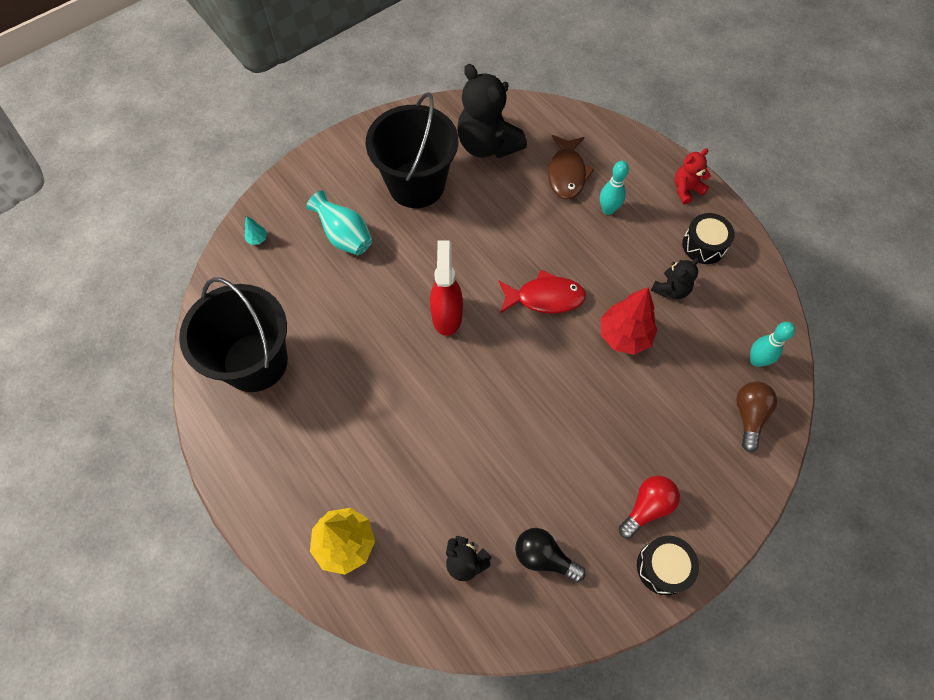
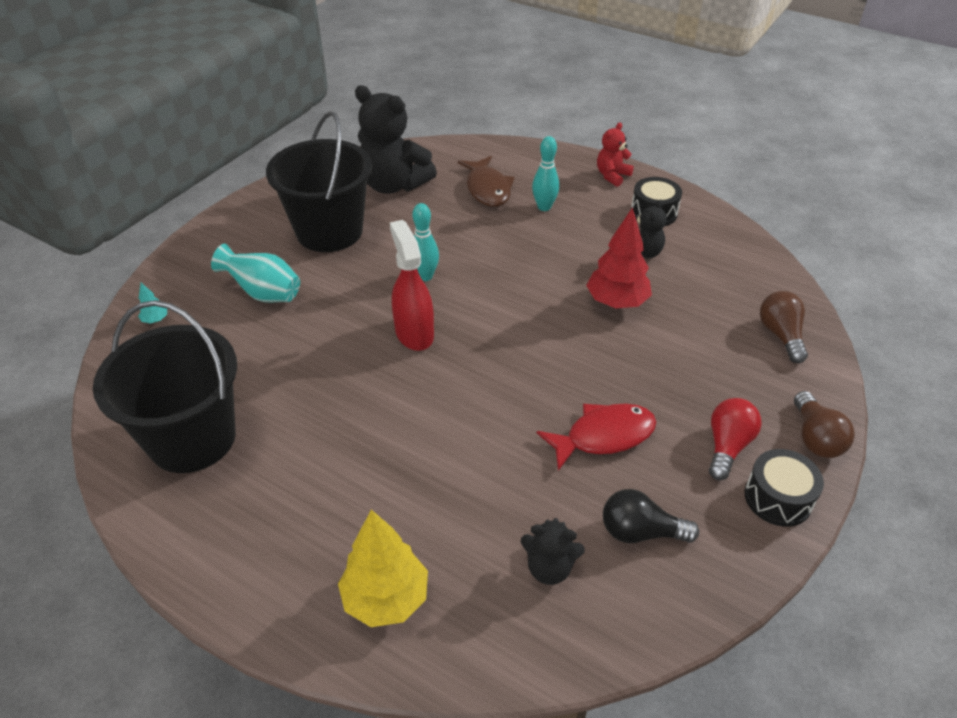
camera: 20 degrees left, 20 degrees down
red fish [499,270,586,314] -> red fish moved to [537,404,656,471]
turquoise bowling pin [750,322,795,367] -> turquoise bowling pin moved to [412,203,439,281]
none -> brown light bulb [794,391,855,458]

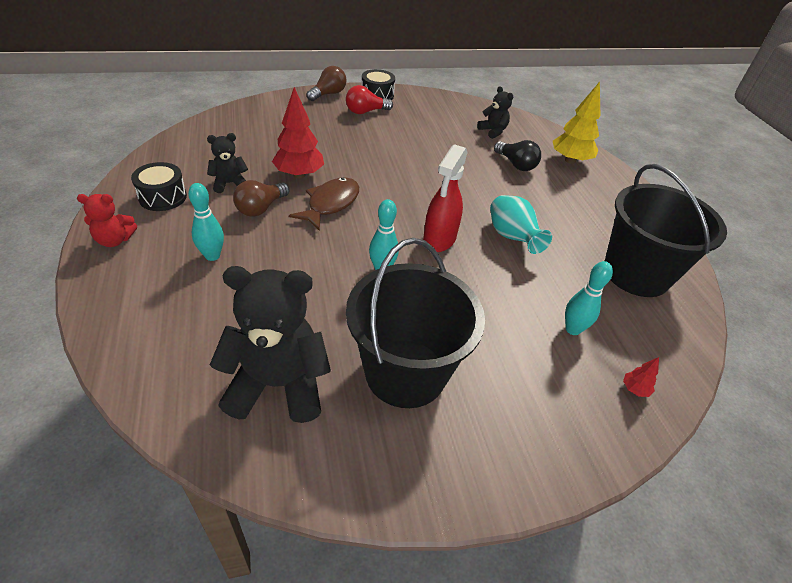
camera: 140 degrees left, 0 degrees up
turquoise tree [138,283,167,324] -> red tree [623,357,659,397]
turquoise vase [211,244,300,302] -> turquoise vase moved to [490,195,552,254]
black teddy bear [355,85,437,194] -> black teddy bear turned 75 degrees counterclockwise [210,266,331,423]
brown fish [458,156,515,207] -> brown fish moved to [289,178,359,231]
red fish [537,404,656,471] -> none
black light bulb [603,489,699,543] -> black light bulb moved to [494,140,541,171]
brown light bulb [760,291,808,363] -> brown light bulb moved to [233,180,289,217]
none -> turquoise bowling pin [565,261,613,335]

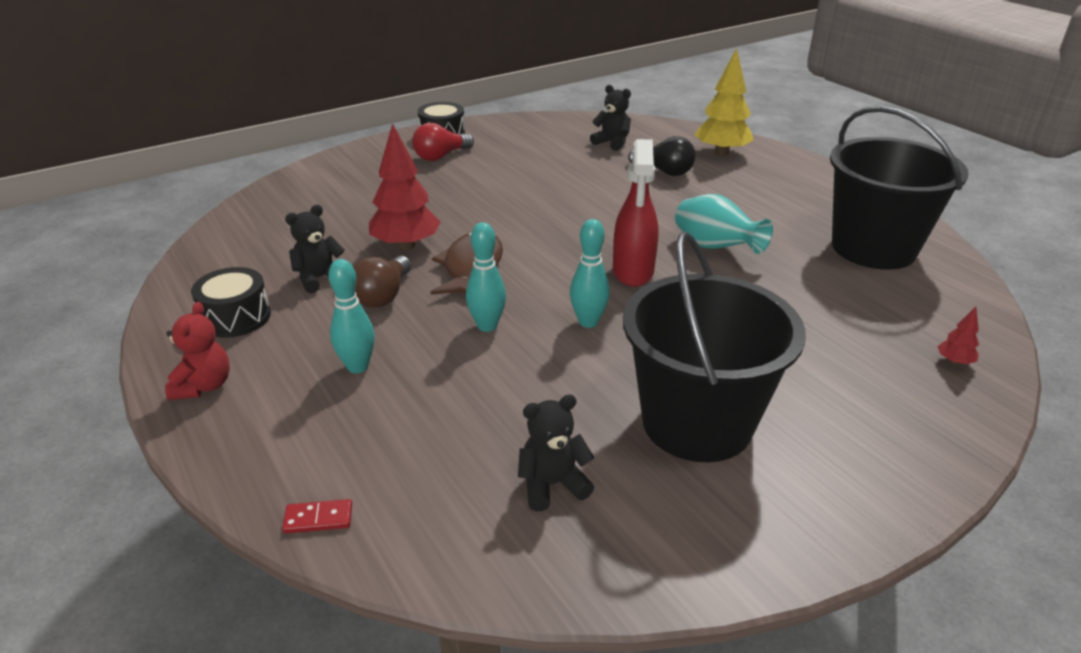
camera: 15 degrees left, 10 degrees down
red teddy bear [77,194,137,247] -> red teddy bear turned 60 degrees counterclockwise [165,302,230,400]
black teddy bear [210,266,331,423] -> black teddy bear [518,395,595,511], size x0.51
brown light bulb [307,66,347,101] -> none
turquoise bowling pin [565,261,613,335] -> turquoise bowling pin moved to [466,222,506,332]
none -> red domino [282,499,352,534]

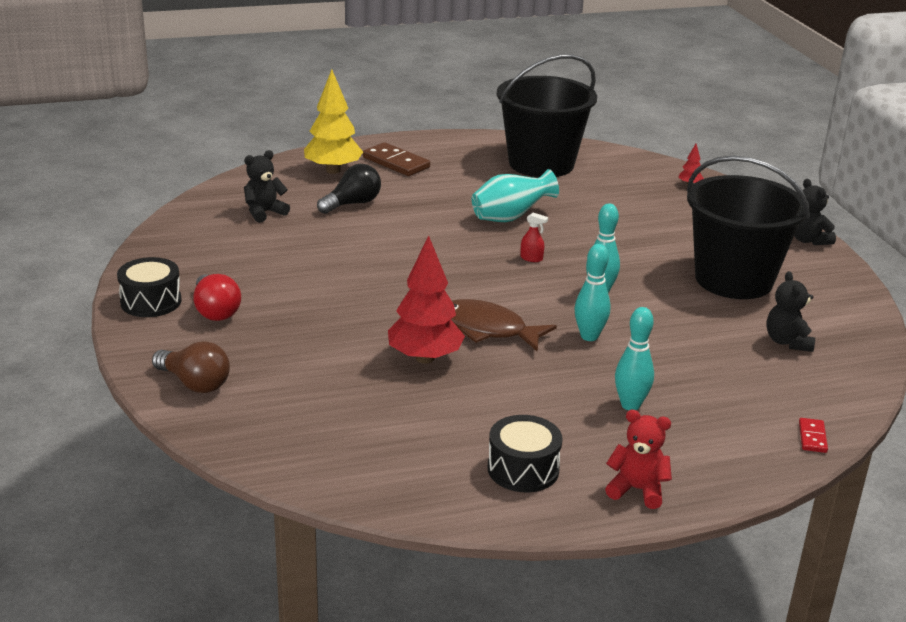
camera: 75 degrees left, 5 degrees down
black teddy bear [285,205,345,293] -> black teddy bear moved to [794,179,836,245]
brown light bulb [353,256,411,308] -> brown light bulb moved to [152,341,230,393]
red spray bottle [613,139,659,287] -> red spray bottle [520,213,548,262], size x0.41
none -> brown domino [363,142,430,176]

